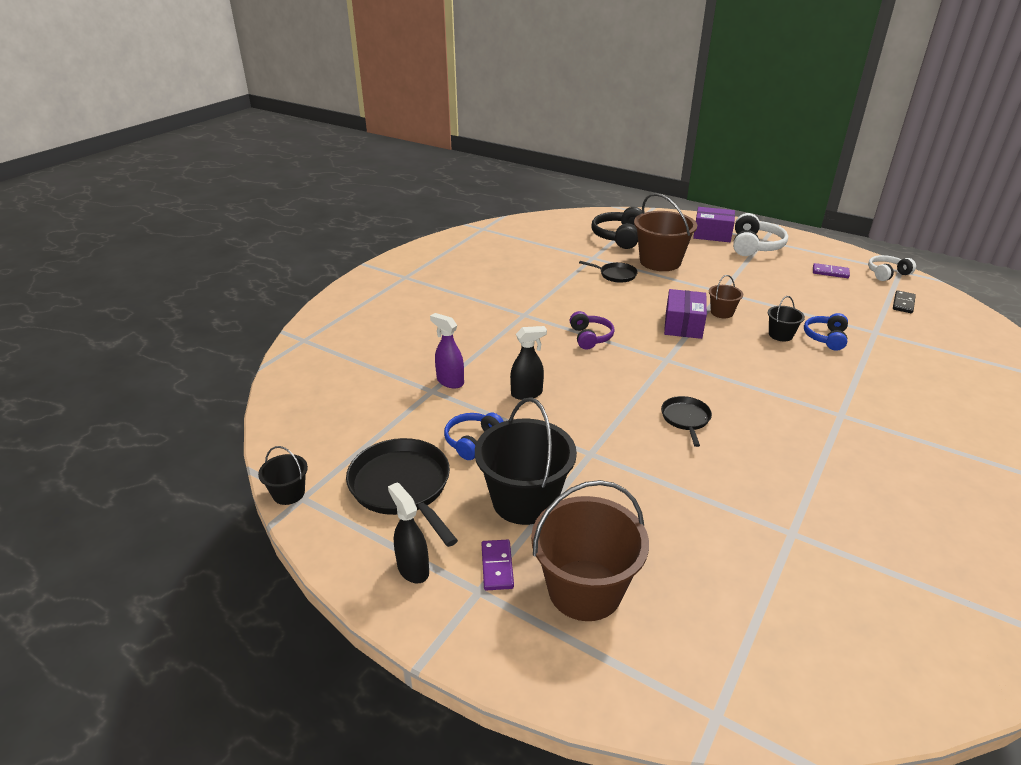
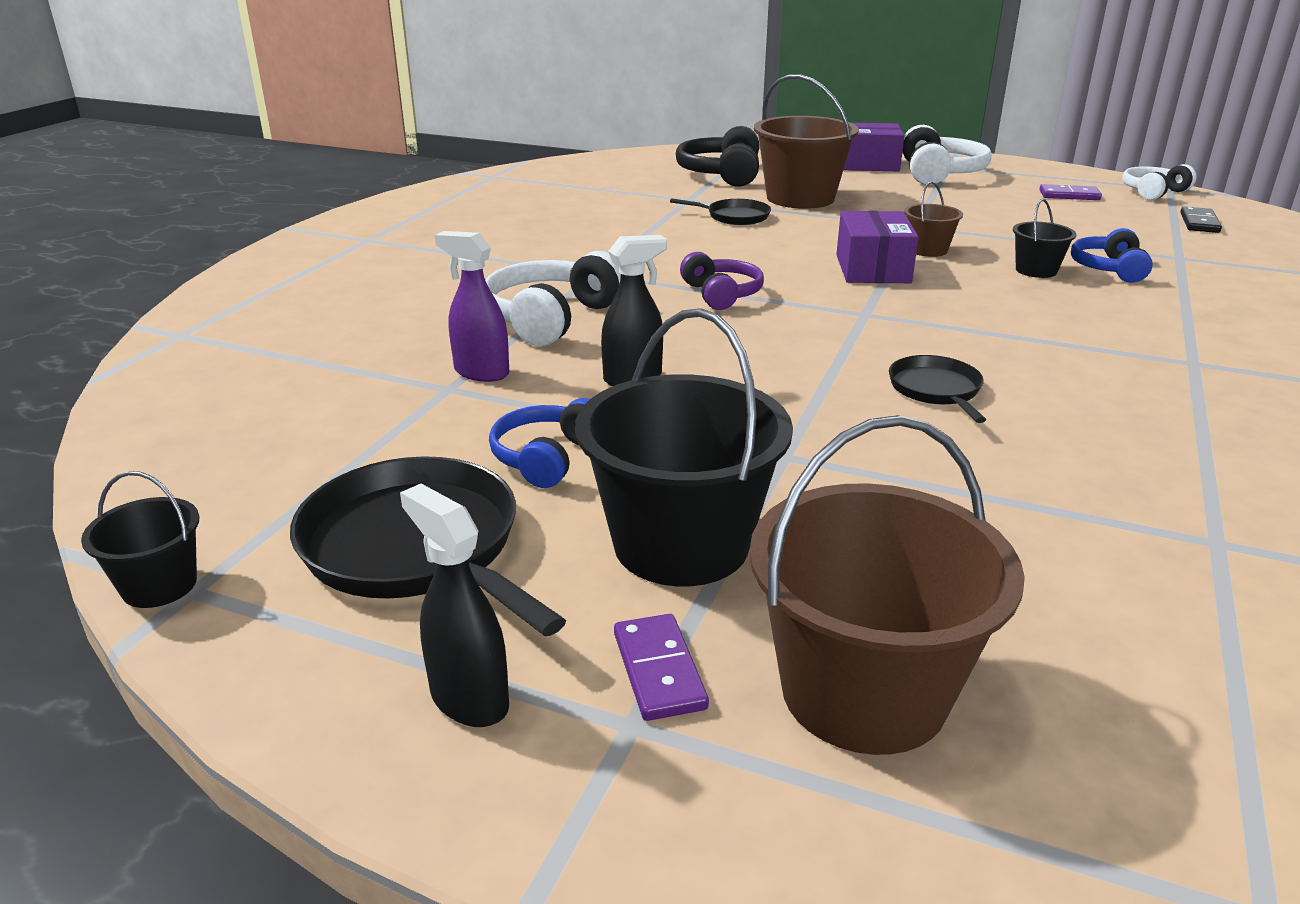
camera: 10 degrees left, 5 degrees down
none -> white headphones [485,251,621,346]

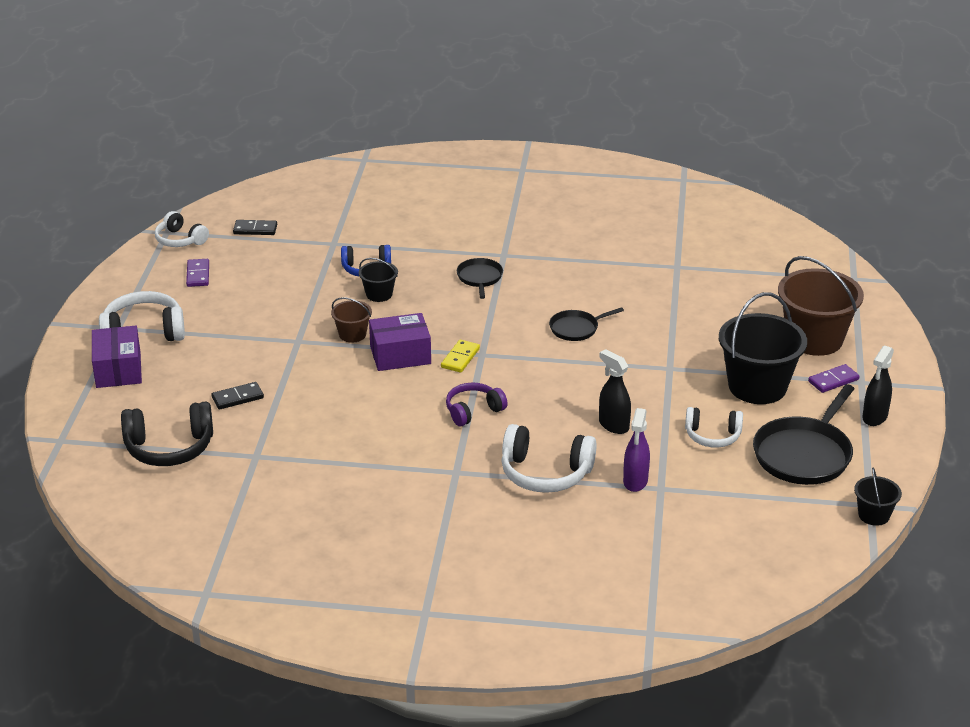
camera: 105 degrees left, 5 degrees up
blue headphones [489,398,590,488] -> white headphones [685,407,743,447]
black pan [670,198,771,225] -> black pan moved to [457,258,503,299]
brown bucket [754,74,859,209] -> black domino [211,382,264,410]
none -> yellow domino [441,340,480,373]

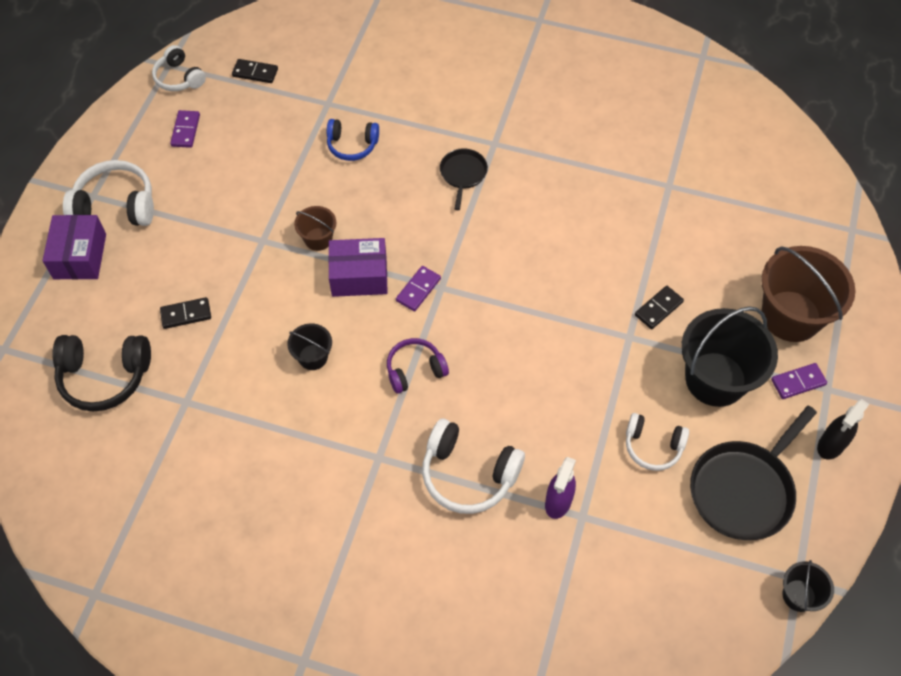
camera: 10 degrees right, 25 degrees up
black bucket [359,258,398,302] -> black bucket moved to [287,323,332,370]
yellow domino [441,340,480,373] -> purple domino [396,266,441,312]
black pan [549,307,624,341] -> none
black spray bottle [599,349,631,434] -> none
none -> black domino [635,286,684,329]

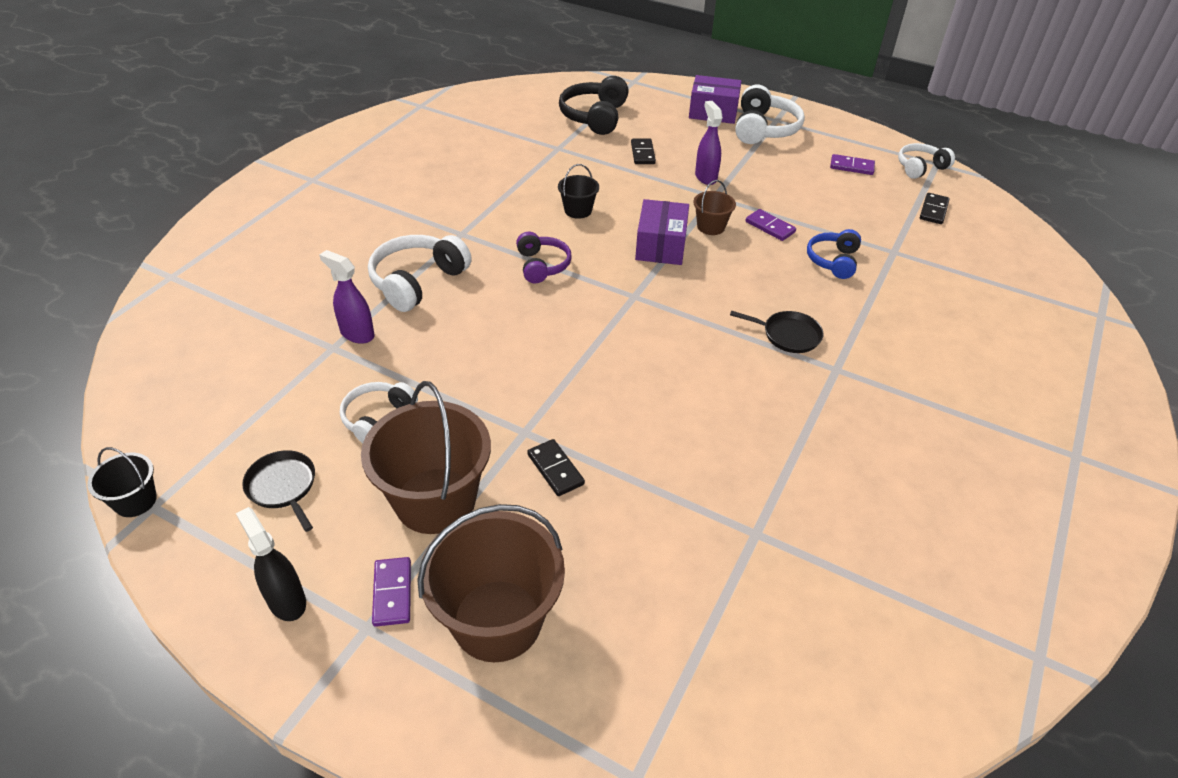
camera: 100 degrees right, 15 degrees down
purple domino [396,266,441,312] -> purple domino moved to [746,209,796,241]
black bucket [681,307,778,407] -> brown bucket [361,381,491,534]
black pan [690,406,817,540] -> black pan [242,450,315,532], size x0.54
none -> purple spray bottle [695,101,723,185]

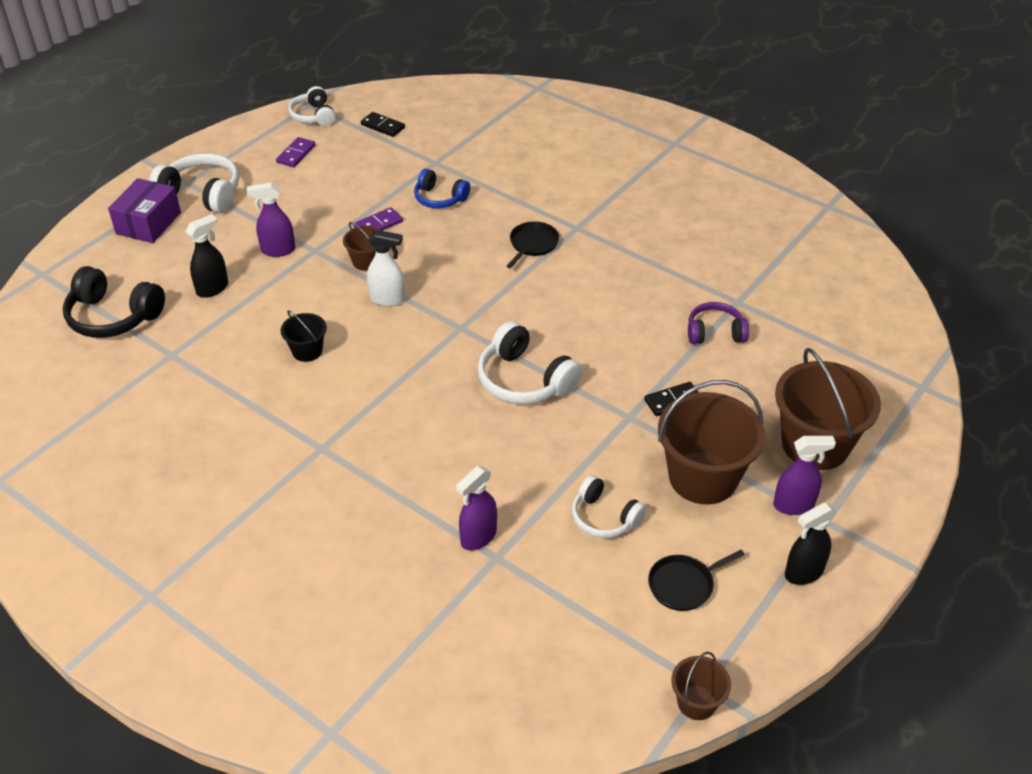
camera: 80 degrees left, 0 degrees up
black bucket [87,447,157,517] -> brown bucket [671,651,731,720]
white headphones [368,235,472,312] -> white headphones moved to [477,321,582,405]
purple domino [372,557,411,627] -> purple spray bottle [773,436,836,515]
purple headphones [516,232,572,283] -> purple headphones moved to [688,302,749,344]
black domino [631,139,656,164] -> black spray bottle [186,214,228,298]
purple box [635,199,689,265] -> white spray bottle [367,230,405,307]

